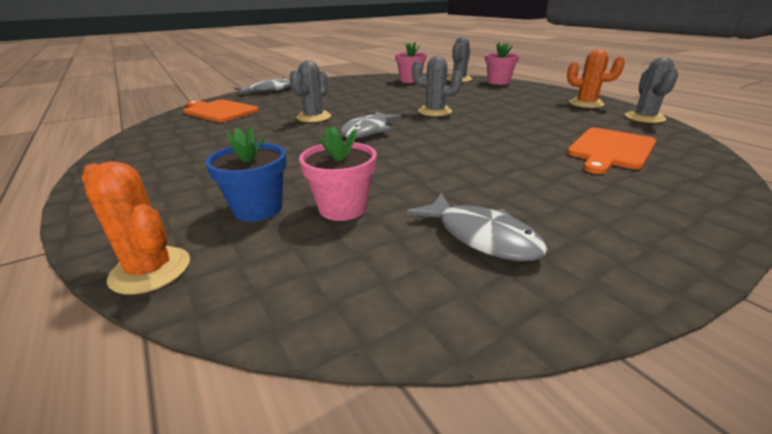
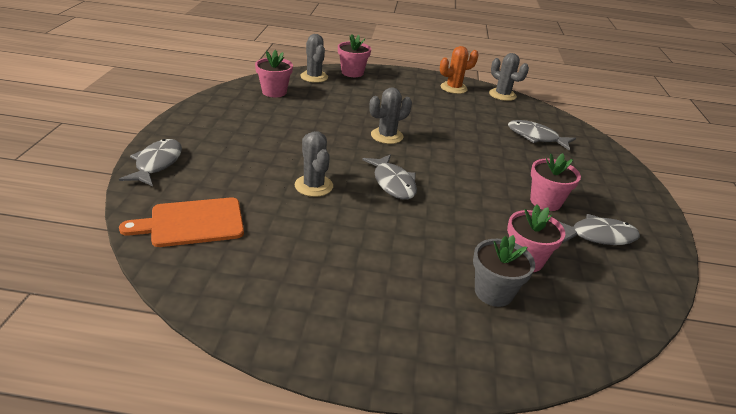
camera: 55 degrees left, 5 degrees up
orange cactus [82,161,190,295] -> none
blue flower pot [205,126,287,222] -> grey flower pot [473,235,535,307]
orange cutting board [567,128,656,174] -> grey fish [508,120,576,151]
none -> pink flower pot [530,153,581,211]

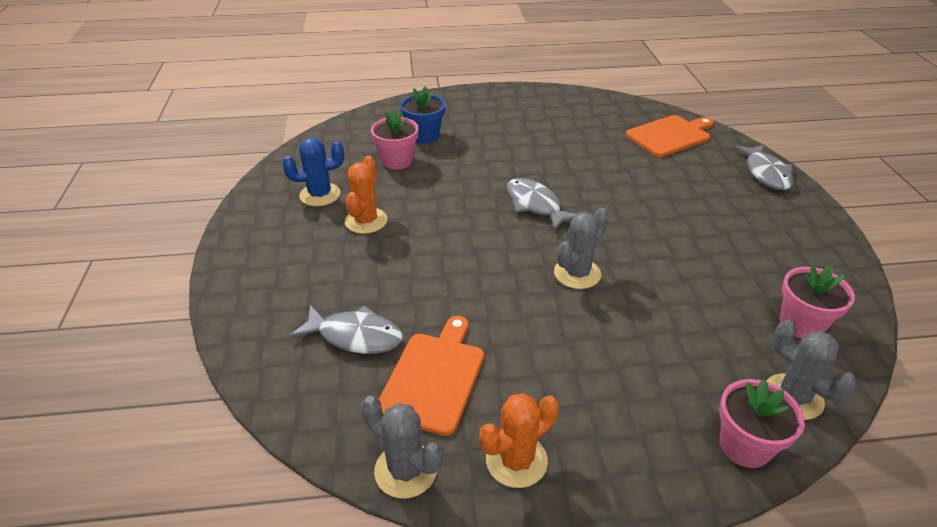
camera: 170 degrees right, 5 degrees up
grey cactus [295,131,333,197] -> none
grey flower pot [473,235,535,307] -> blue flower pot [400,86,446,143]
pink flower pot [530,153,581,211] -> orange cactus [345,156,388,234]
grey fish [558,214,640,245] -> blue cactus [282,138,344,206]
none -> orange cutting board [379,316,484,436]

